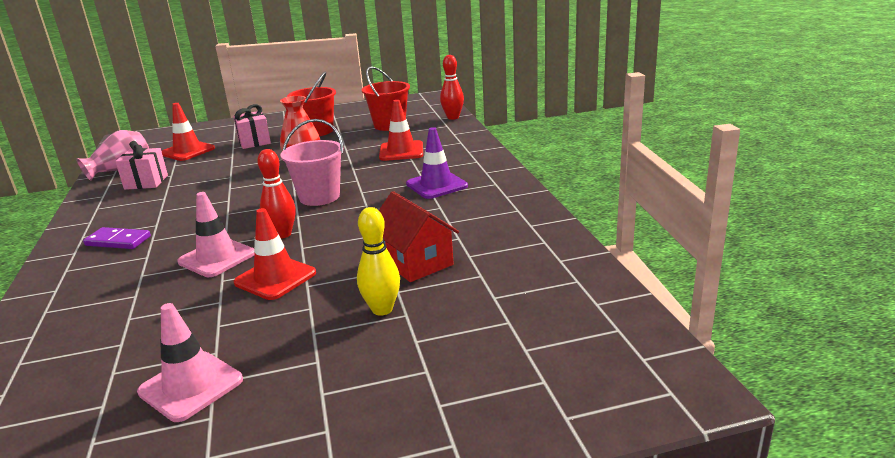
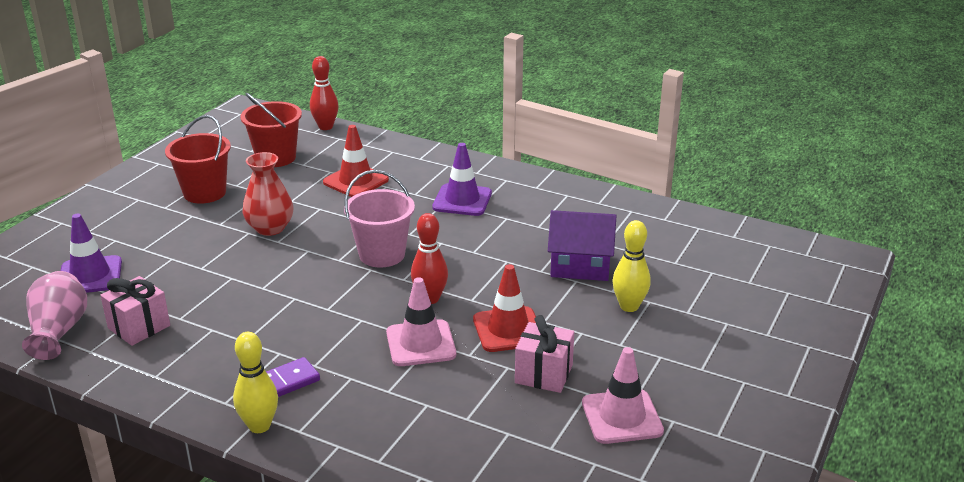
camera: 50 degrees left, 5 degrees up
red traffic cone [162,103,215,161] -> purple traffic cone [61,214,122,293]
pink gift [233,104,271,149] -> pink gift moved to [515,315,574,393]
red house [379,191,459,282] -> purple house [548,210,617,281]
none -> yellow bowling pin [233,332,278,433]

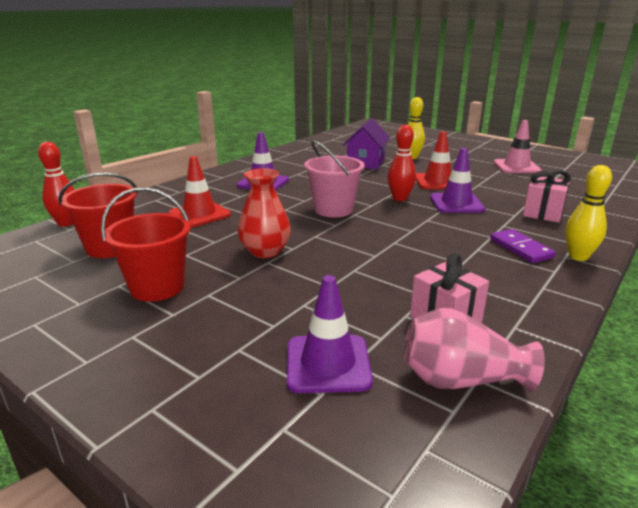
camera: 80 degrees left, 5 degrees down
pink traffic cone [386,277,456,366] -> purple traffic cone [430,148,485,213]
pink gift [515,315,574,393] -> pink gift moved to [523,170,571,223]

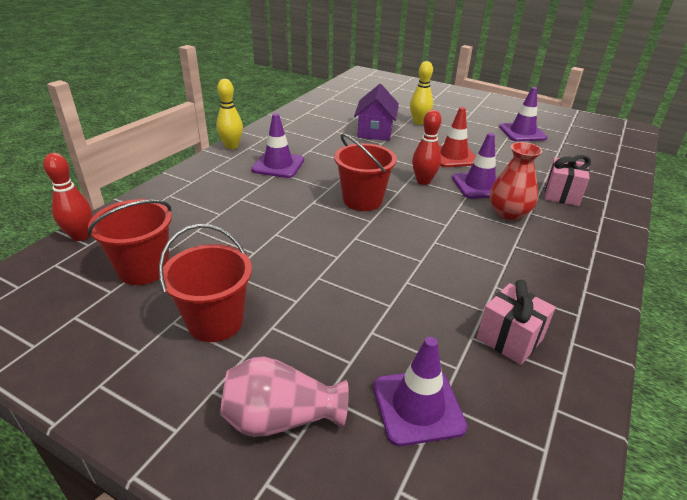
camera: 10 degrees left, 10 degrees up
red traffic cone [169,156,231,227] -> none
red vase [238,168,291,258] -> red vase moved to [490,142,542,221]
pink bucket [304,140,365,217] -> red bucket [334,133,397,211]
pink vase [404,308,545,392] -> pink vase moved to [220,356,349,437]
purple domino [490,229,556,263] -> none
pink traffic cone [493,120,542,173] -> purple traffic cone [499,87,547,141]
yellow bowling pin [565,165,612,261] -> yellow bowling pin moved to [216,79,243,149]

